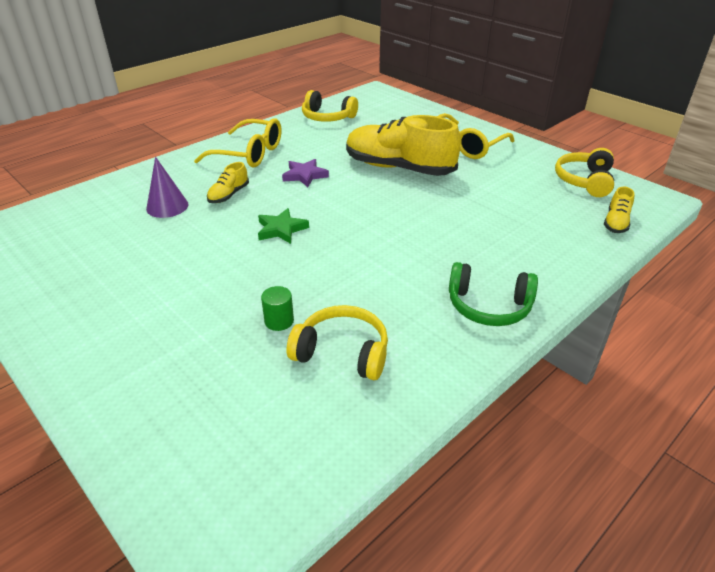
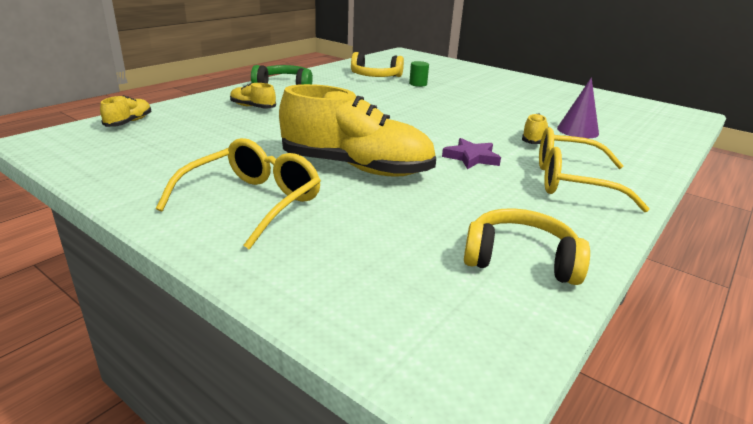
camera: 170 degrees right, 10 degrees down
green star [258,208,309,244] -> none
yellow headphones [555,148,614,197] -> none
none -> yellow shoe [230,83,276,108]

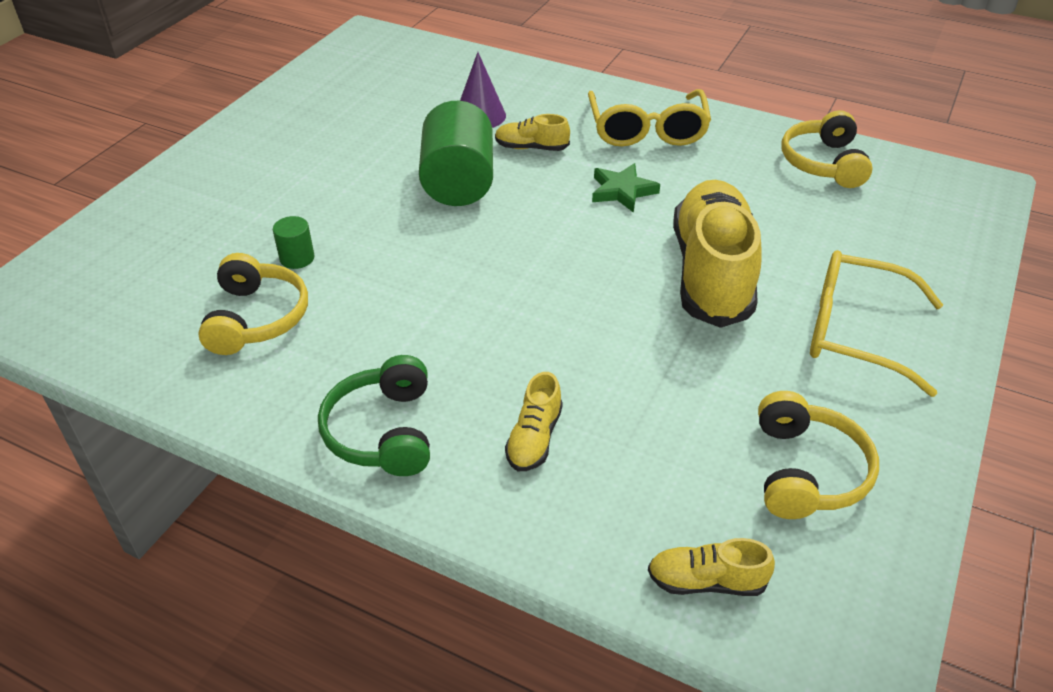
camera: 100 degrees left, 15 degrees up
purple star [442,138,501,169] -> green star [592,163,660,213]
none -> green cylinder [419,101,493,206]
none -> yellow headphones [758,391,879,519]

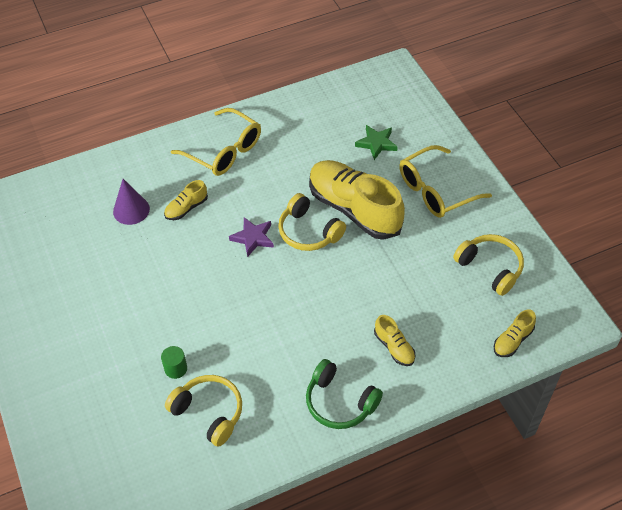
camera: 50 degrees left, 10 degrees up
green cylinder [419,101,493,206] -> none
green star [592,163,660,213] -> green star moved to [355,125,398,160]
yellow headphones [781,110,873,188] -> yellow headphones moved to [278,193,346,251]
none -> purple star [229,217,274,257]

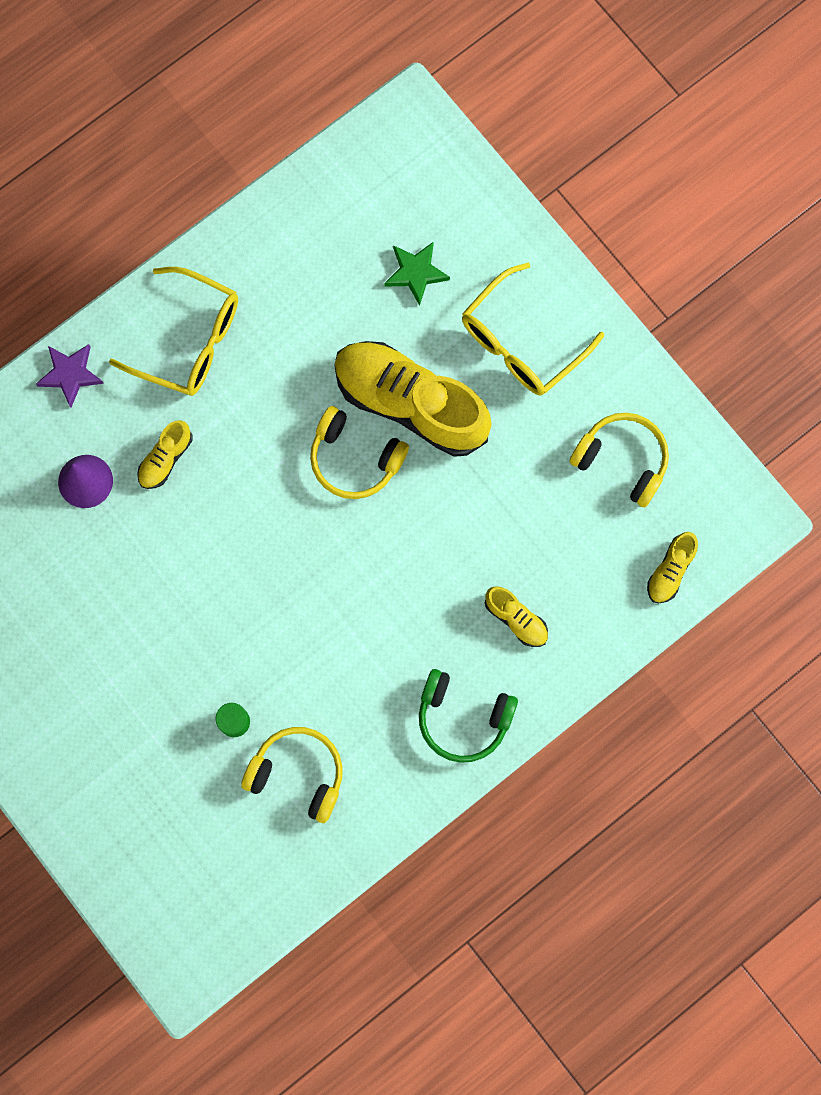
camera: 15 degrees left, 25 degrees up
purple star [229,217,274,257] -> purple star moved to [36,344,104,408]

